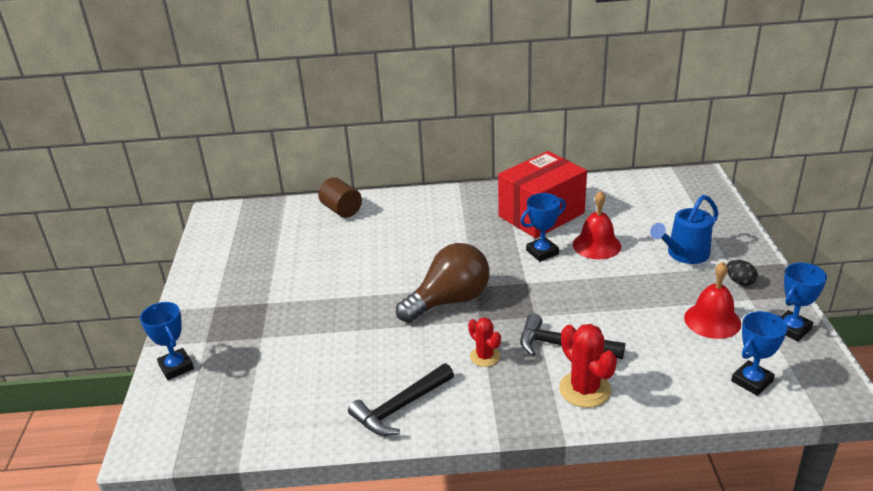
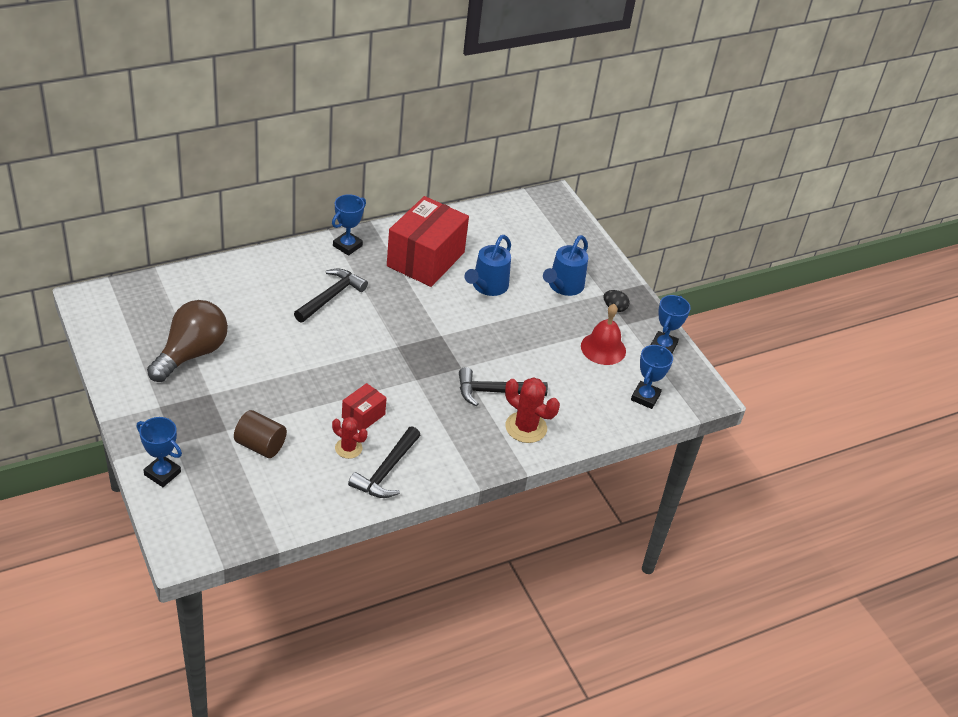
camera: 30 degrees left, 10 degrees up
brown cylinder [318,178,362,218] -> brown cylinder moved to [234,410,287,458]
brown light bulb [396,243,489,323] -> brown light bulb moved to [147,300,228,382]
red cactus [468,317,501,367] -> red cactus moved to [332,417,367,459]
blue trophy [520,193,566,262] -> blue trophy moved to [332,194,366,256]
red bell [573,191,621,259] -> blue watering can [464,235,511,296]
none -> black hammer [294,269,368,322]
none -> red box [342,383,387,431]

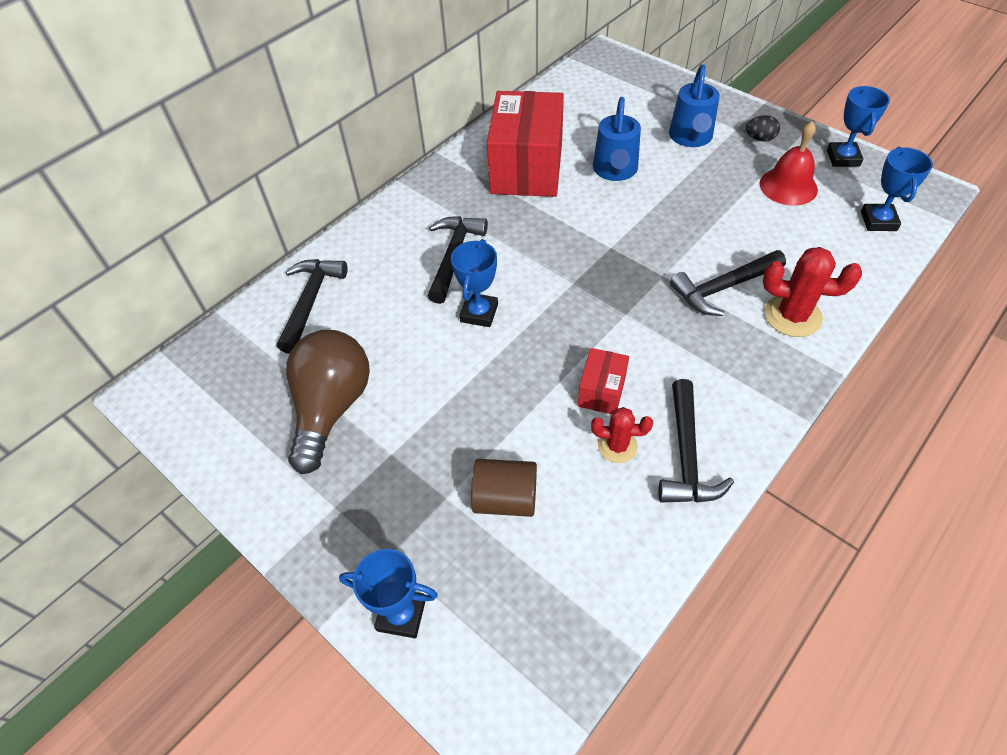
camera: 15 degrees left, 10 degrees up
blue trophy [332,194,366,256] -> blue trophy moved to [451,239,498,327]
none -> black hammer [277,259,348,354]

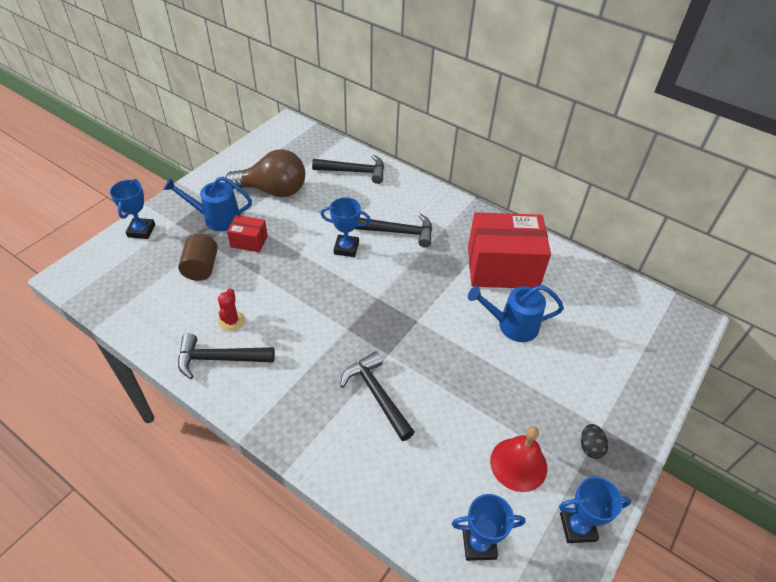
camera: 80 degrees right, 5 degrees down
red box [577,348,629,414] -> red box moved to [227,215,268,252]
blue watering can [669,65,720,147] -> blue watering can moved to [164,177,252,231]
red cactus [763,247,862,337] -> none

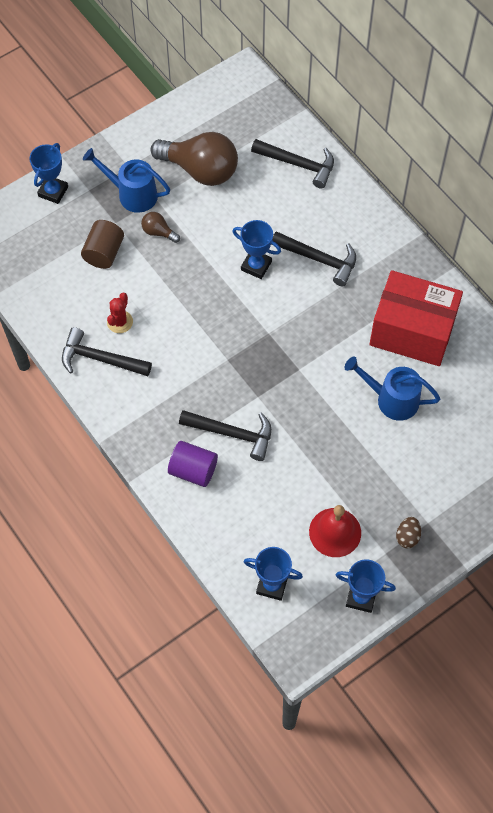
camera: 20 degrees right, 15 degrees up
red box [227,215,268,252] -> brown light bulb [141,212,180,243]
black hammer [340,351,415,441] -> black hammer turned 120 degrees clockwise [179,410,271,461]
black egg [581,424,608,459] -> brown egg [396,517,421,548]
none -> purple cylinder [168,441,218,487]

